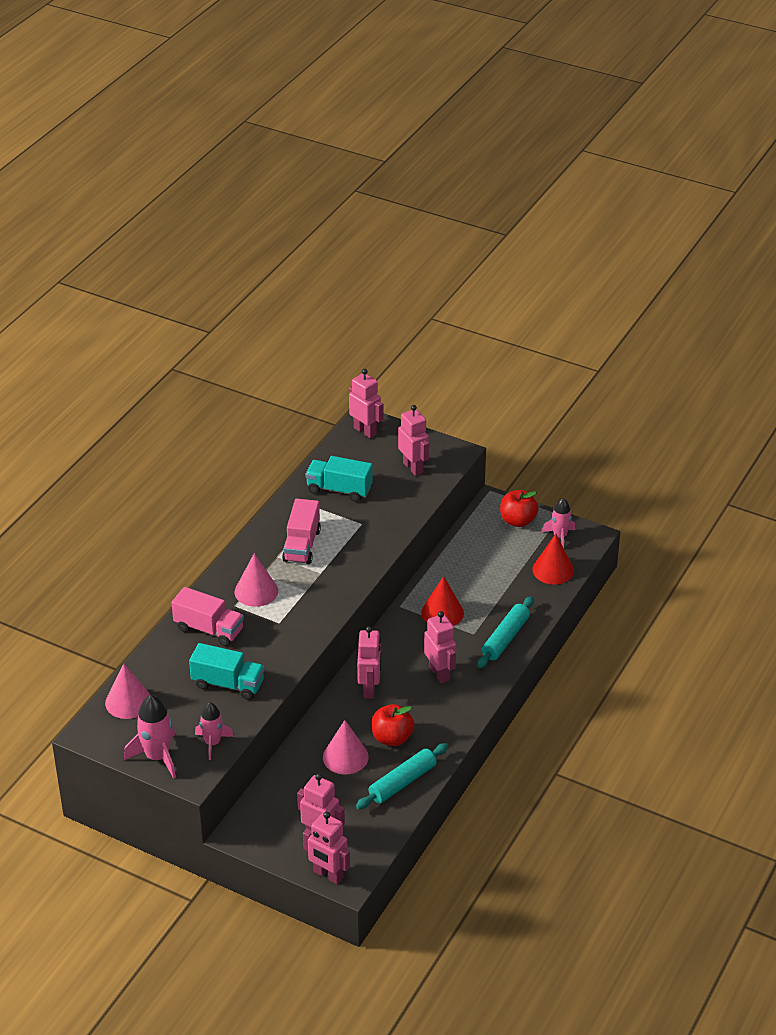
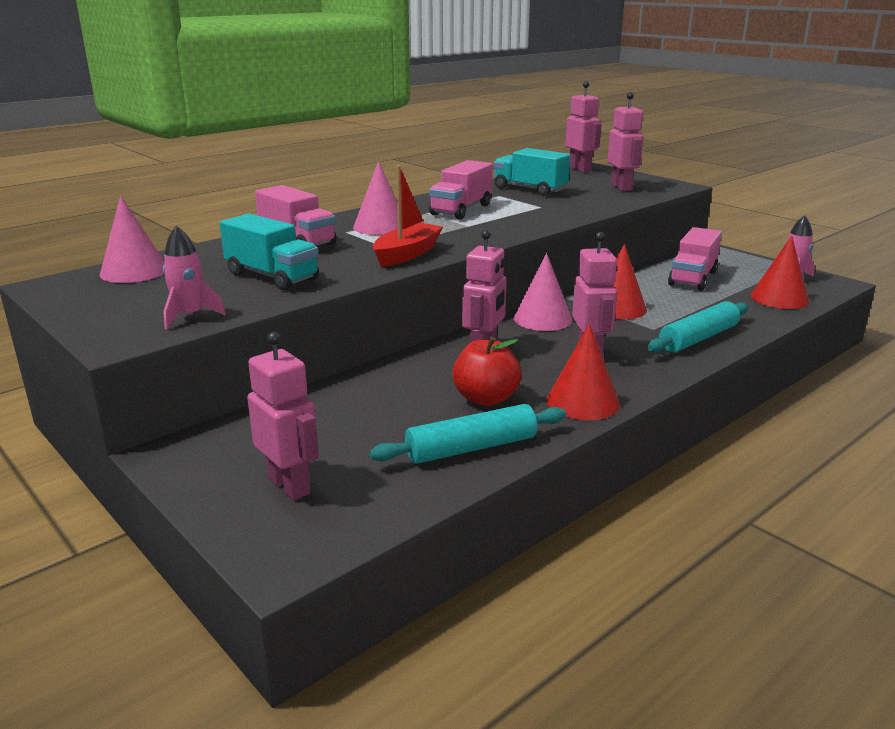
camera: 20 degrees right, 15 degrees down
pink rocket [124,695,176,779] -> none
pink robot [303,812,350,884] -> none
pink cone [323,720,369,774] -> pink cone moved to [514,253,572,331]
red apple [500,490,539,527] -> none
none -> red boat [373,165,443,267]
none -> red cone [547,323,620,420]
none -> pink truck [668,227,722,291]

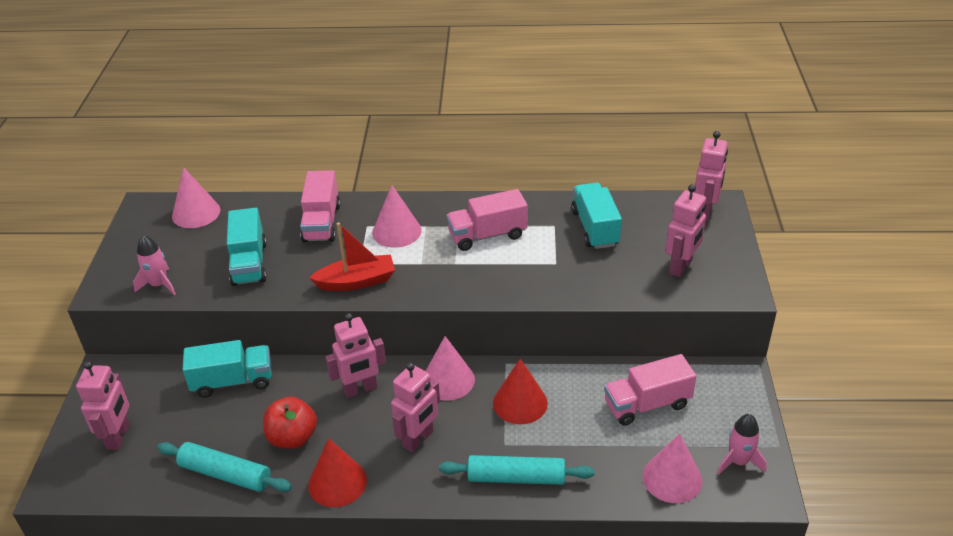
camera: 45 degrees right, 15 degrees up
red cone [750,236,809,309] -> pink cone [642,434,702,503]
none -> turquoise truck [182,340,271,398]

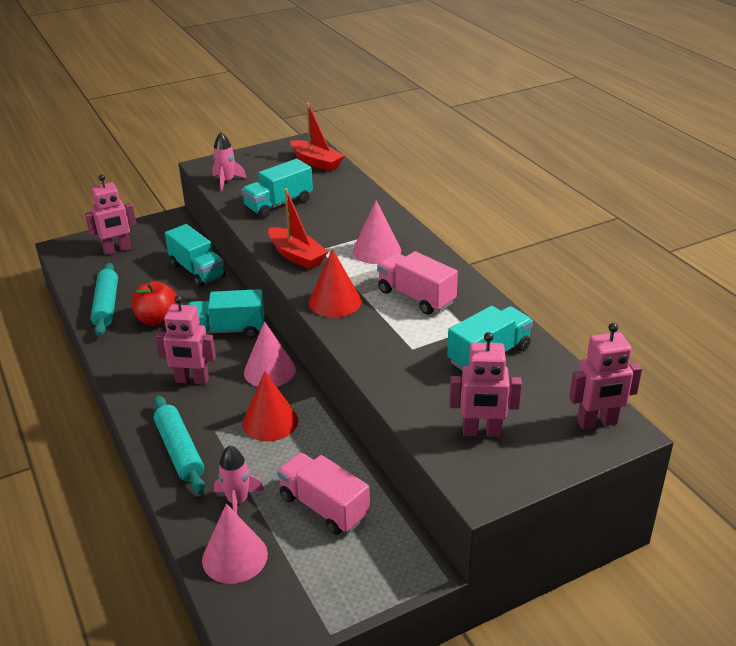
camera: 60 degrees right, 5 degrees down
pink cone [172,167,220,228] -> red boat [290,103,345,171]
pink truck [300,170,340,242] -> none
red cone [308,438,367,507] -> red cone moved to [309,249,361,318]
pink robot [325,313,386,398] -> turquoise truck [188,289,265,338]
pink rocket [718,414,767,474] -> pink rocket moved to [214,445,264,514]

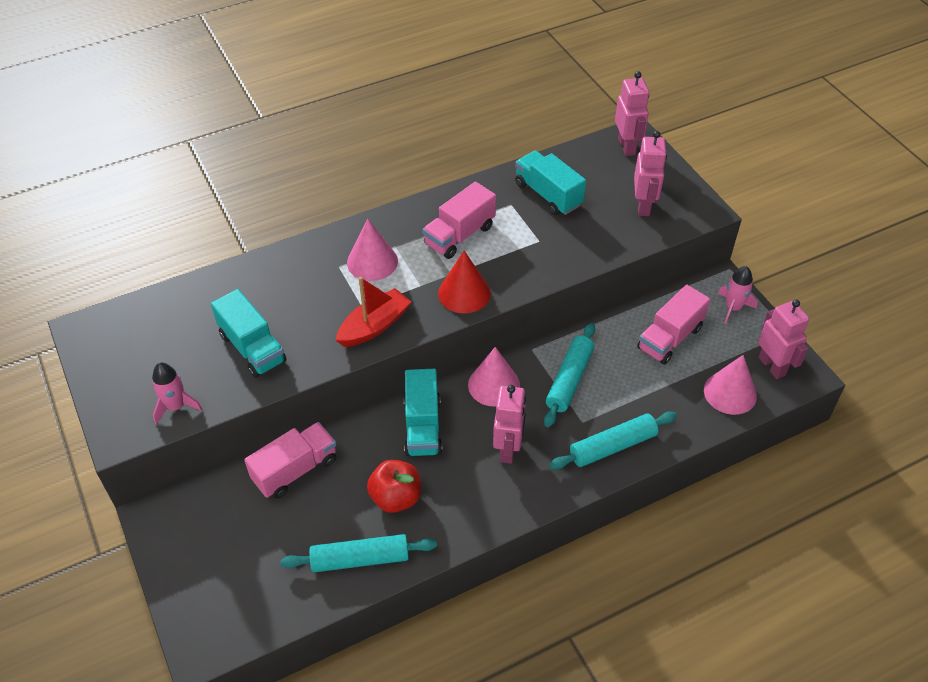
camera: 90 degrees left, 15 degrees up
pink robot [85,174,137,255] -> pink robot moved to [758,300,809,379]
turquoise truck [165,224,226,287] -> pink truck [244,422,336,499]
pink rocket [214,445,264,514] -> pink rocket moved to [718,266,757,324]
red cone [243,371,298,441] -> turquoise rolling pin [544,323,595,427]
red boat [290,103,345,171] -> none

